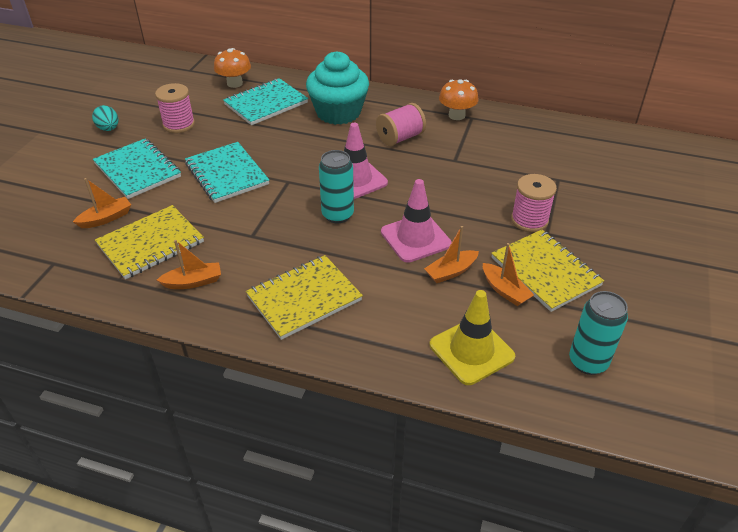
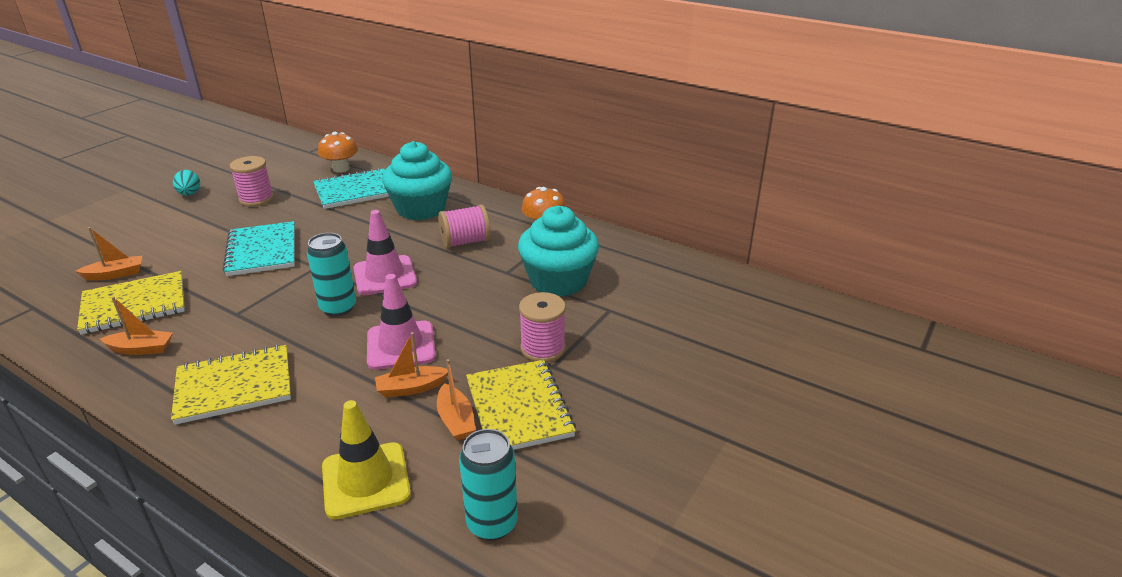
camera: 15 degrees right, 10 degrees down
turquoise notebook [93,138,181,199] -> none
none -> turquoise cupcake [518,206,599,297]

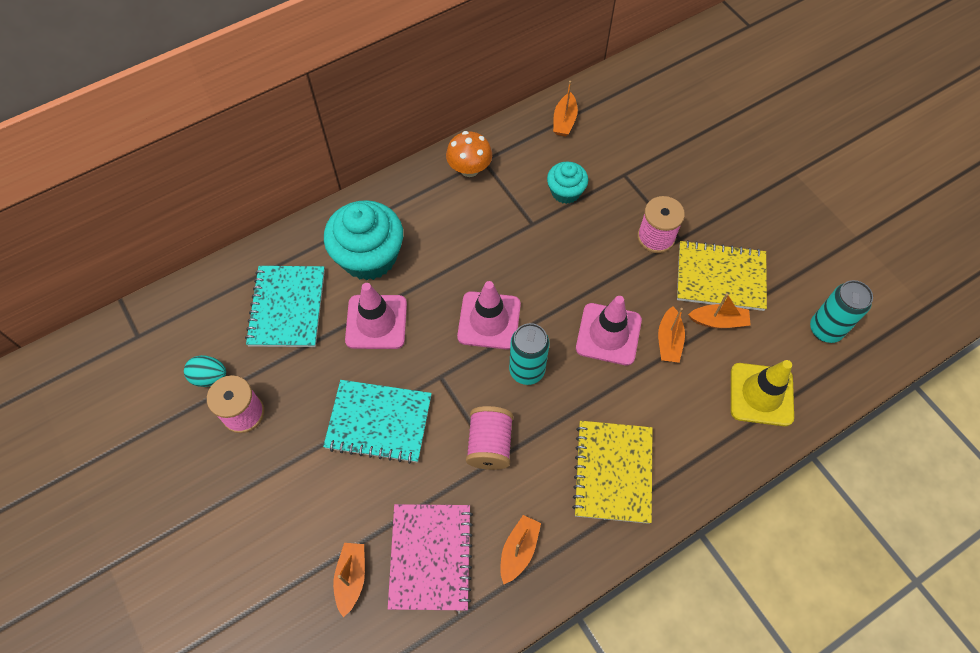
camera: 65 degrees left, 30 degrees up
yellow notebook [77,271,185,334] -> pink notebook [388,504,473,610]
turquoise egg [173,170,200,195] -> turquoise egg moved to [184,355,226,387]
orange mushroom [318,132,358,173] -> none
pink spool [438,204,491,248] -> pink spool moved to [466,406,513,470]
turquoise cupcake [518,206,599,297] -> turquoise cupcake [547,162,588,204], size x0.55
none -> pink traffic cone [345,283,407,349]
none -> orange boat [553,81,578,137]

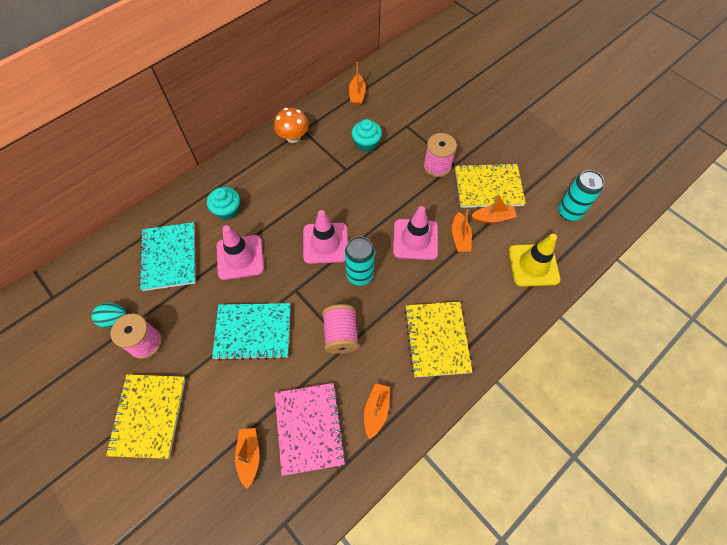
camera: 10 degrees left, 0 degrees up
turquoise cupcake [324,200,403,280] -> turquoise cupcake [207,187,240,220], size x0.55
none -> yellow notebook [106,374,186,459]

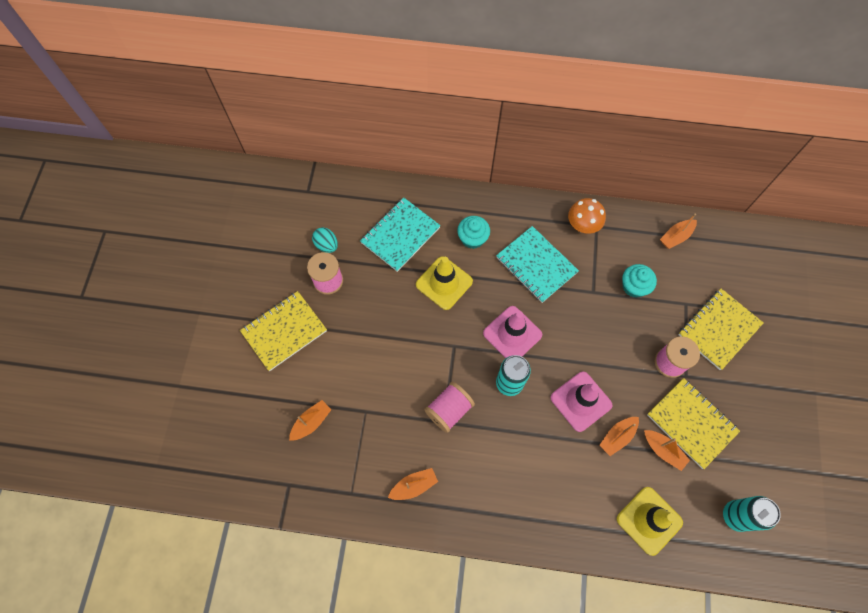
camera: 50 degrees right, 5 degrees up
turquoise notebook [212,303,291,361] -> turquoise notebook moved to [496,226,579,303]
pink traffic cone [217,225,264,280] -> yellow traffic cone [416,256,473,310]
pink notebook [275,383,346,476] -> none
yellow notebook [404,301,473,377] -> yellow notebook moved to [678,288,763,370]

